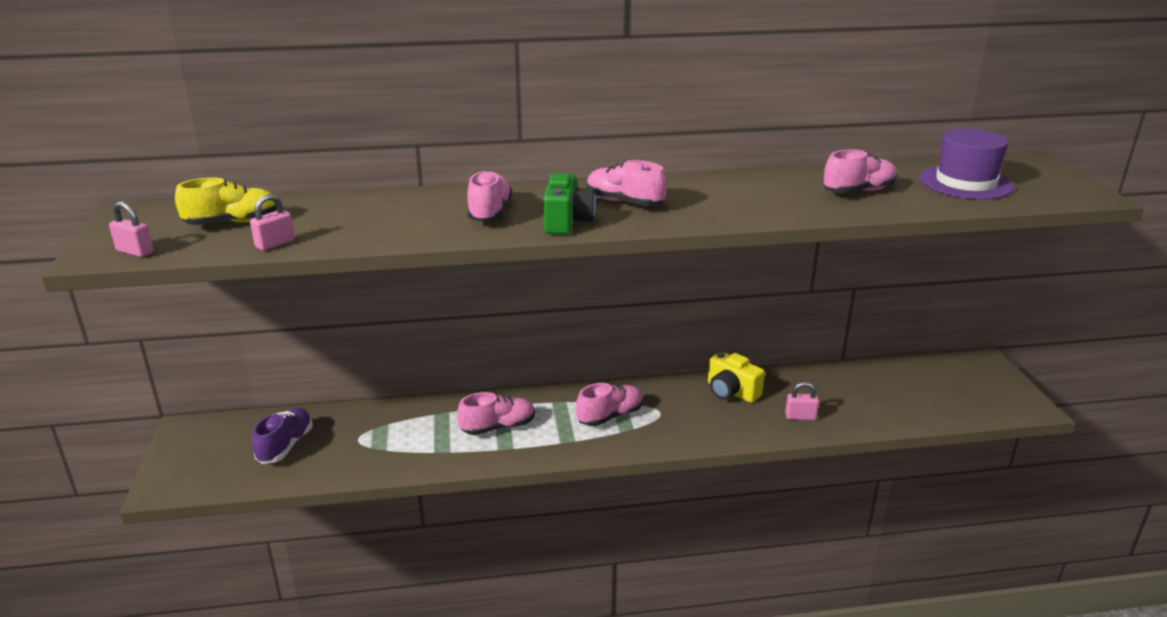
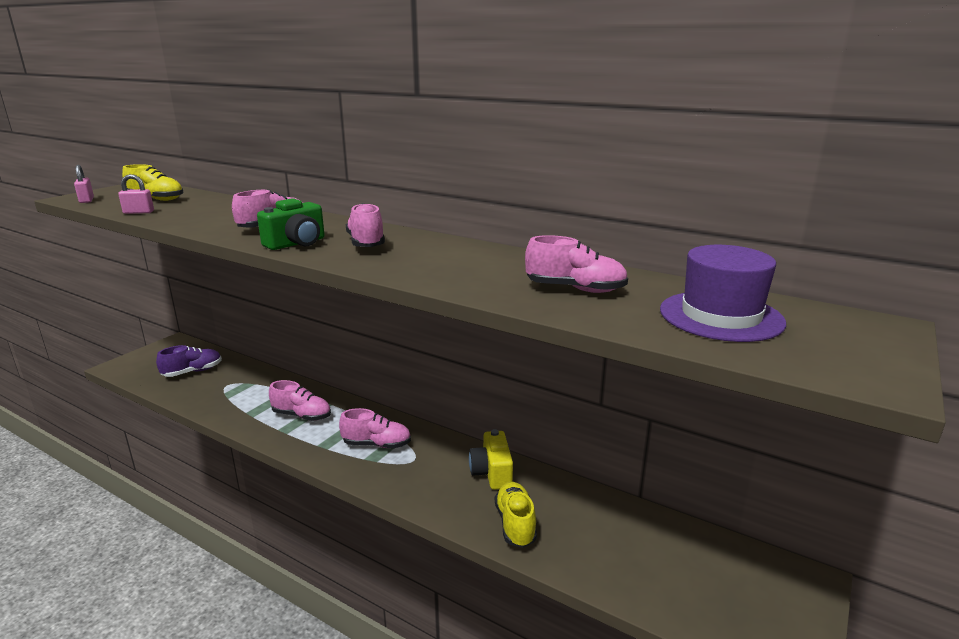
camera: 40 degrees right, 5 degrees down
pink padlock [785,382,819,420] -> yellow shoe [495,482,537,548]

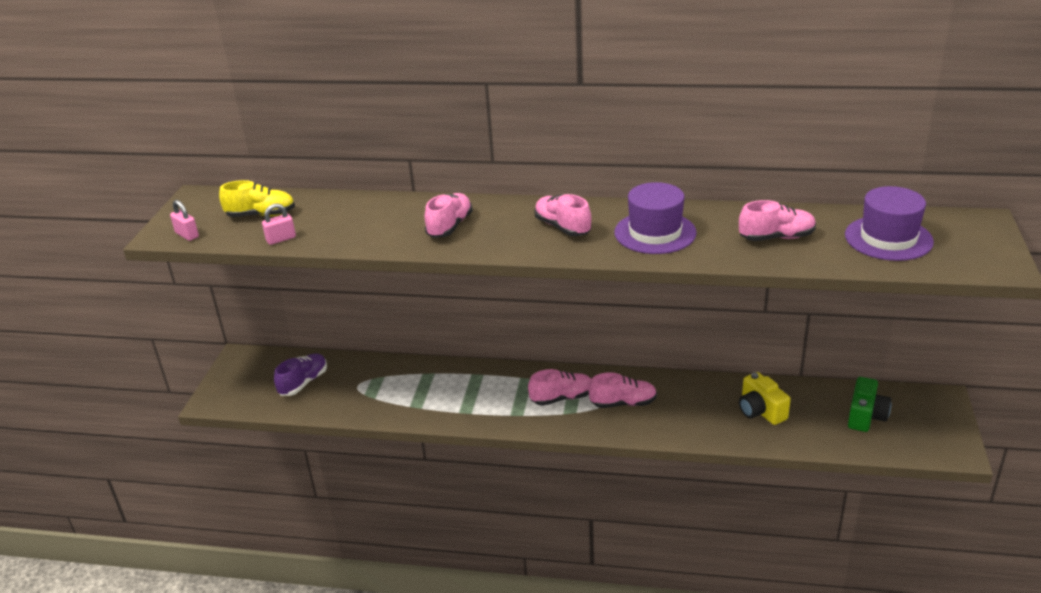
camera: 20 degrees left, 10 degrees up
green camera [257,198,325,250] -> green camera moved to [848,377,891,432]
pink shoe [269,380,331,421] -> pink shoe moved to [589,372,657,408]
yellow camera [469,429,513,490] -> yellow camera moved to [739,372,791,425]
yellow shoe [495,482,537,548] -> none
none -> purple hat [614,182,697,254]

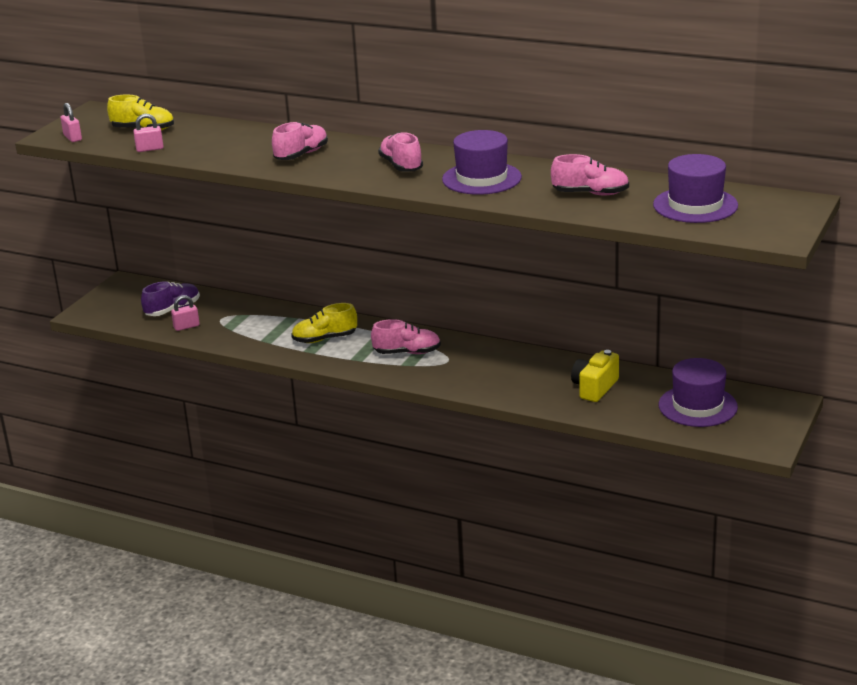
camera: 15 degrees right, 5 degrees down
pink shoe [589,372,657,408] -> none
yellow camera [739,372,791,425] -> yellow camera turned 45 degrees clockwise [571,350,619,402]
green camera [848,377,891,432] -> purple hat [659,358,738,427]
none -> pink padlock [171,295,200,331]
none -> yellow shoe [291,303,357,343]

